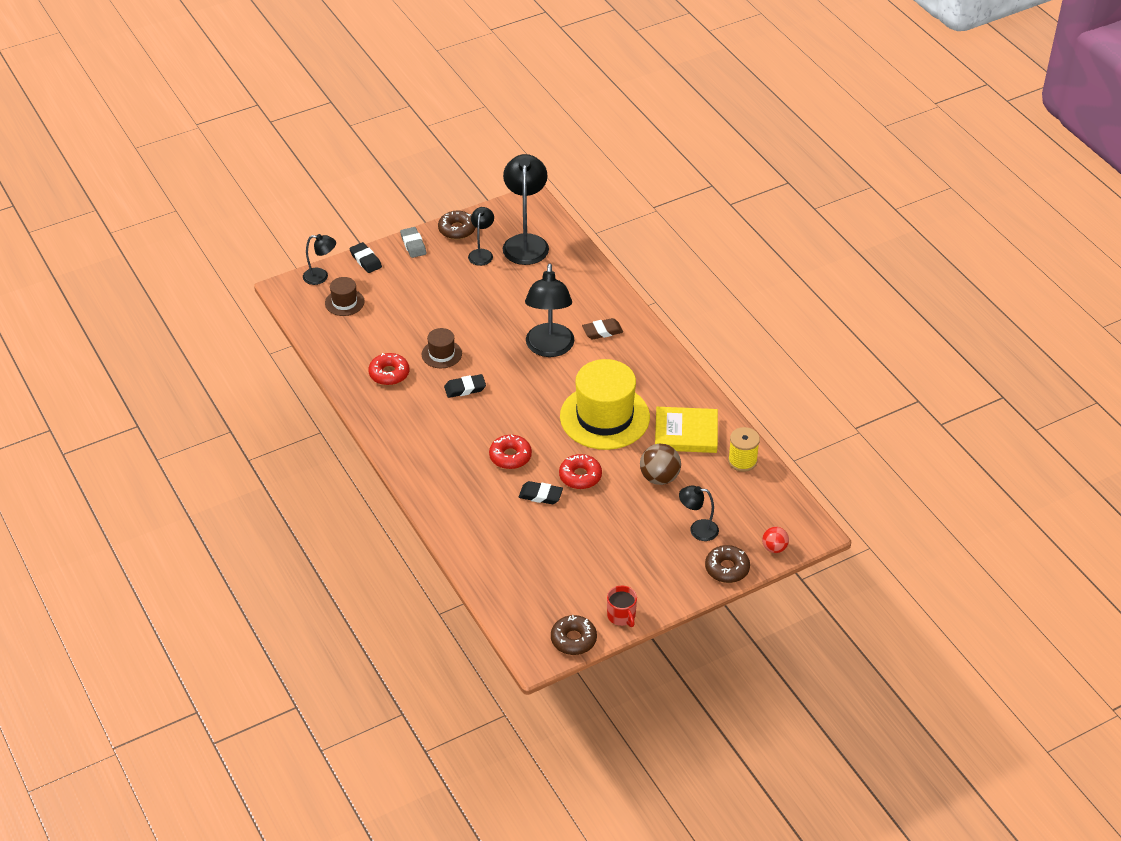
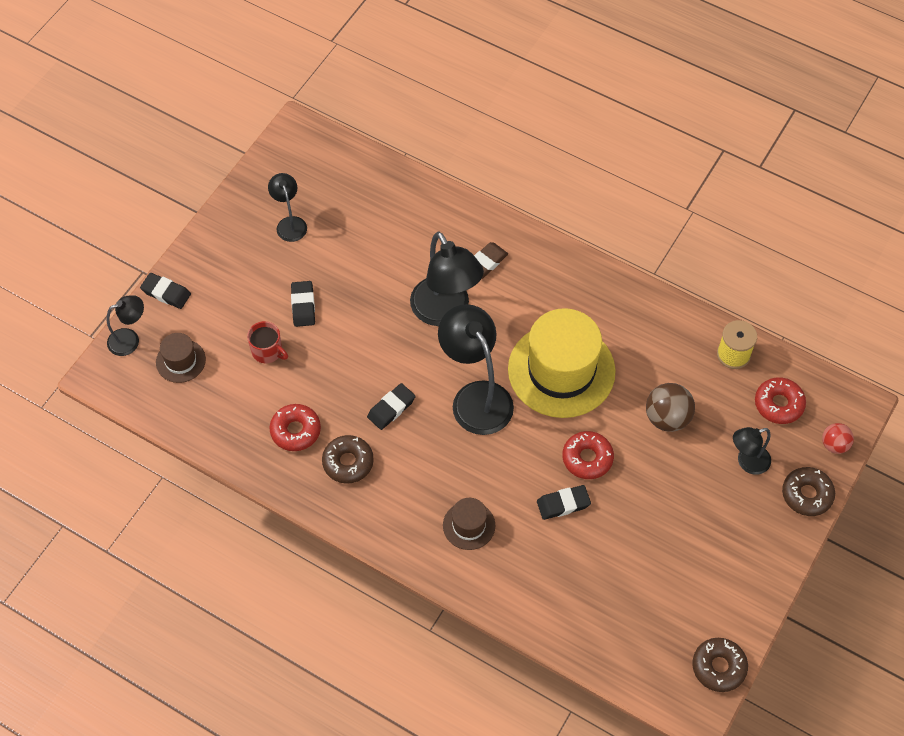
camera: 30 degrees left, 15 degrees up
grey eraser [400,227,426,258] -> none
brown hat [422,328,462,368] -> brown hat moved to [443,498,495,550]
brown donut [438,211,476,239] -> brown donut moved to [322,435,374,484]
red donut [489,435,532,469] -> red donut moved to [755,377,806,424]
black lamp [503,154,549,265] -> black lamp moved to [438,304,514,435]
red mug [607,586,637,627] -> red mug moved to [247,321,288,363]
yellow book [655,407,718,453] -> none
none -> black eraser [291,281,315,327]

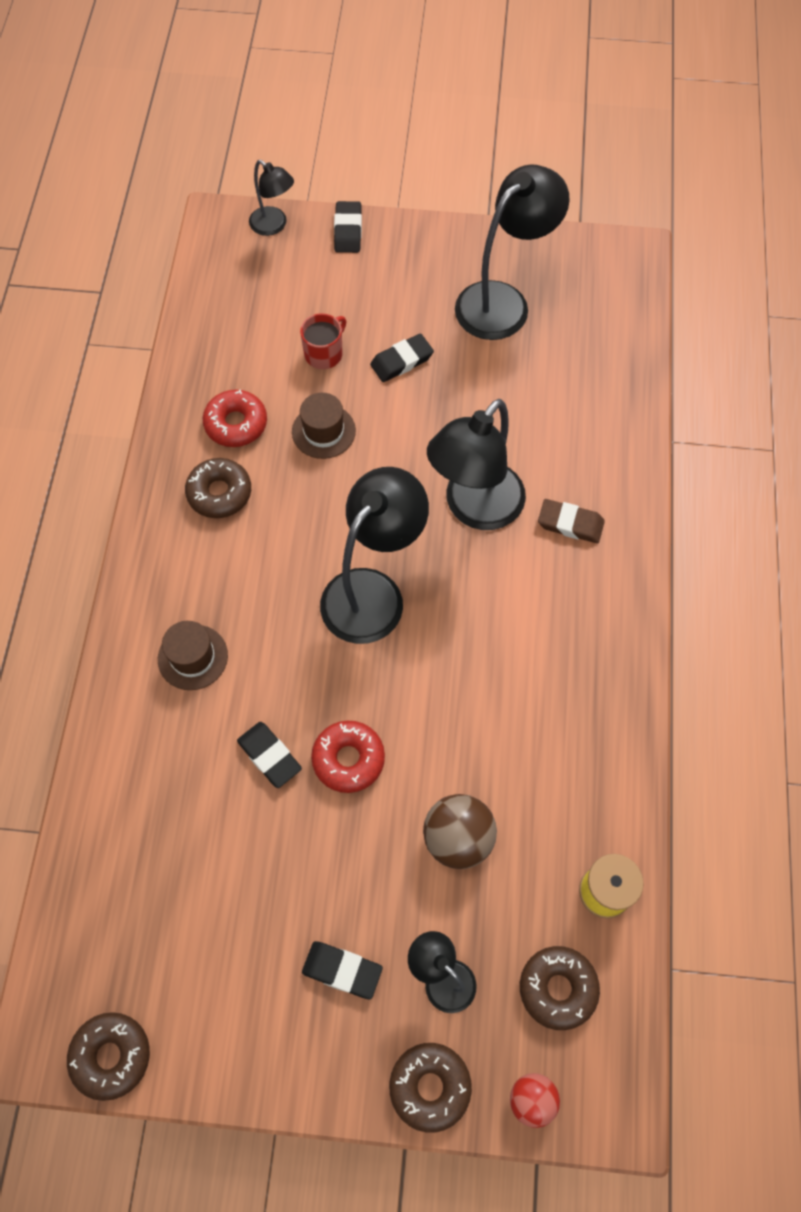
camera: 65 degrees right, 5 degrees up
brown hat [156,333,206,383] -> brown hat moved to [292,393,356,459]
red mug [247,321,288,363] -> red mug turned 150 degrees counterclockwise [300,313,347,369]
black lamp [268,173,307,242] -> black lamp [455,165,569,340], size x1.87
black eraser [367,383,416,430] -> black eraser moved to [302,941,383,999]
yellow hat [508,308,616,418] -> none
red donut [755,377,806,424] -> brown donut [520,946,600,1030]

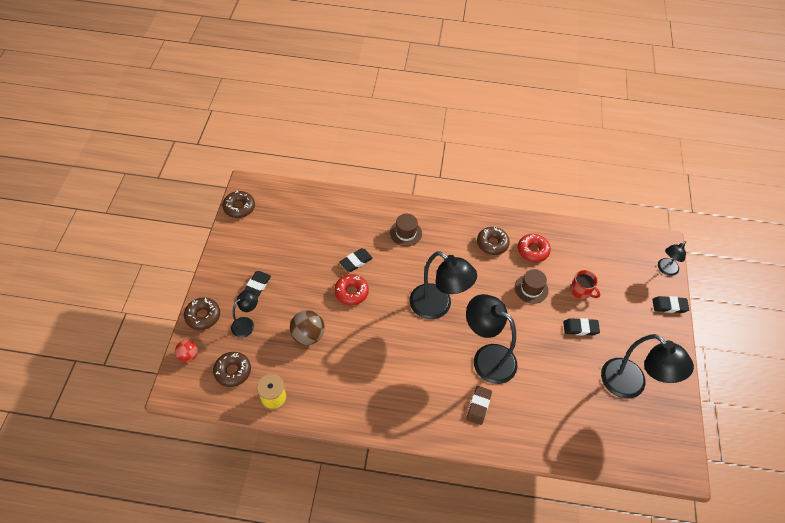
camera: 90 degrees right, 10 degrees down
black eraser [370,333,434,382] -> black eraser turned 60 degrees counterclockwise [563,318,600,336]

